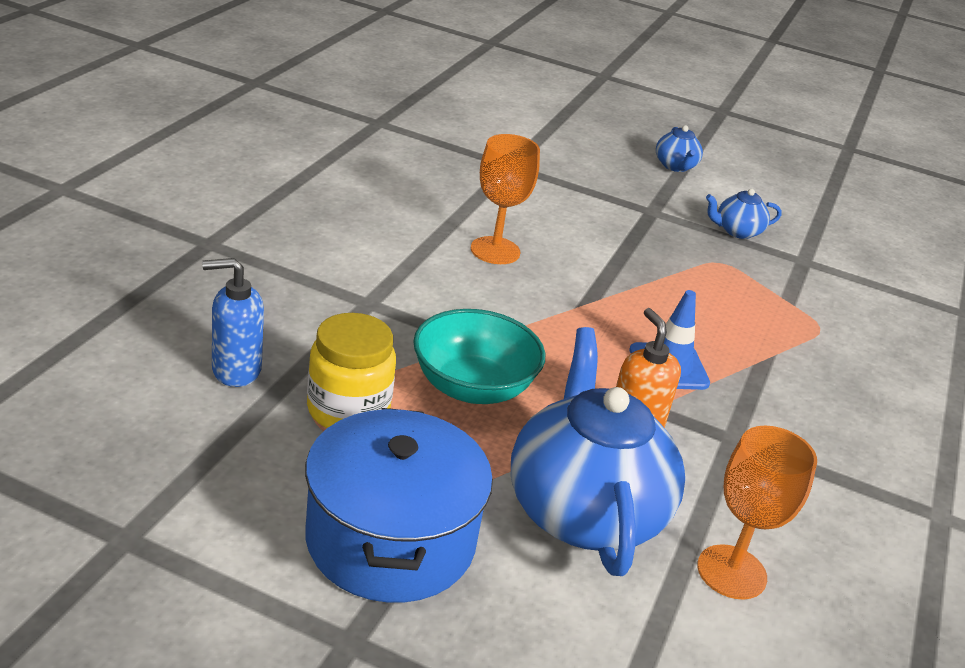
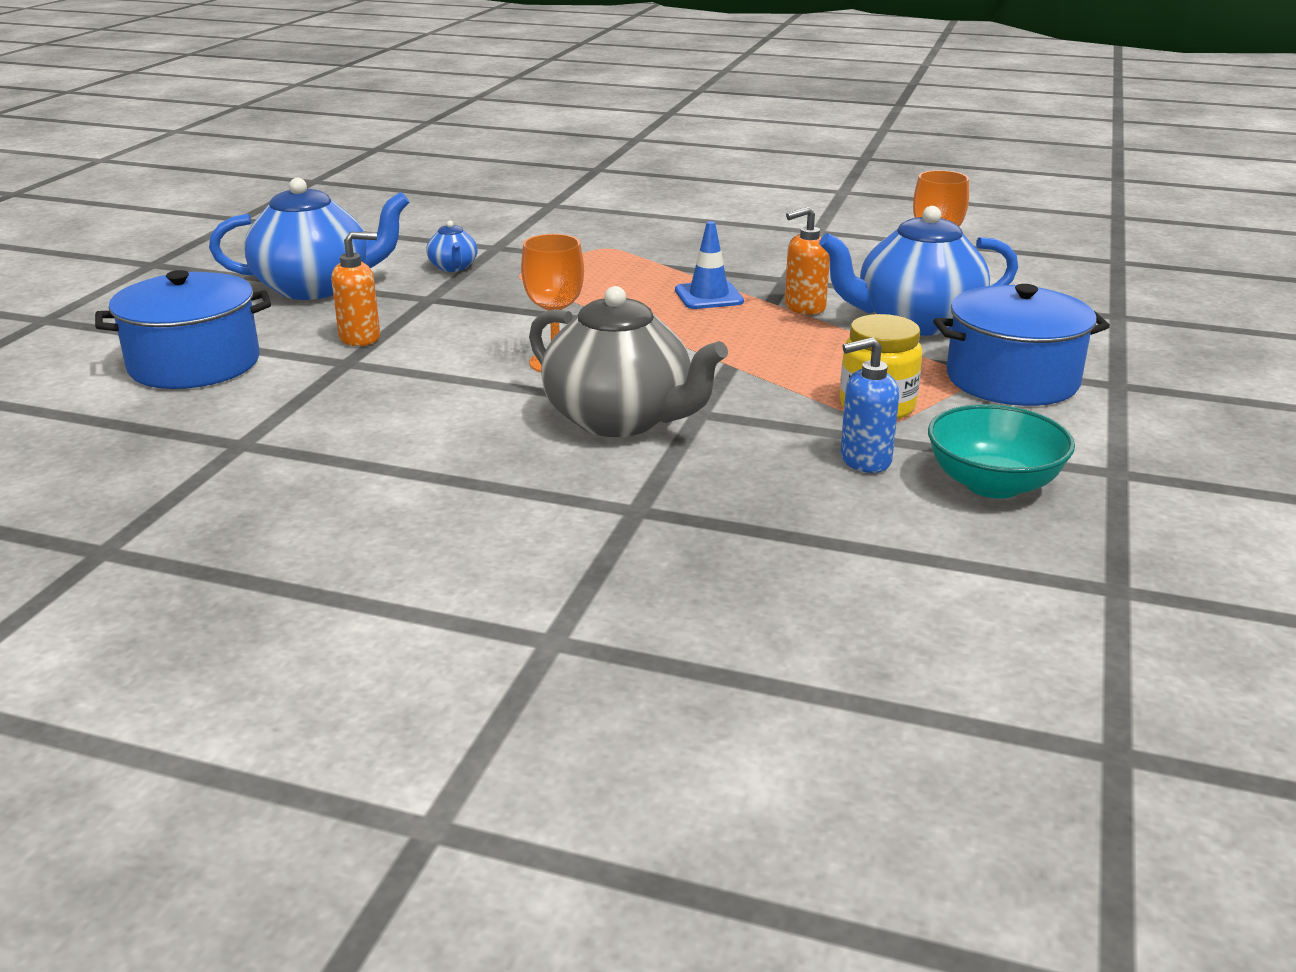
camera: 90 degrees left, 5 degrees down
blue soap dispenser [202,258,264,387] -> blue soap dispenser turned 90 degrees clockwise [840,337,899,473]
turquoise bowl [413,309,545,404] -> turquoise bowl moved to [928,404,1075,499]
blue teapot [656,125,703,172] -> blue teapot [209,178,409,300], size x2.24
none -> blue pot [95,270,271,389]
none -> orange soap dispenser [331,232,380,346]
none -> grey teapot [529,286,728,437]

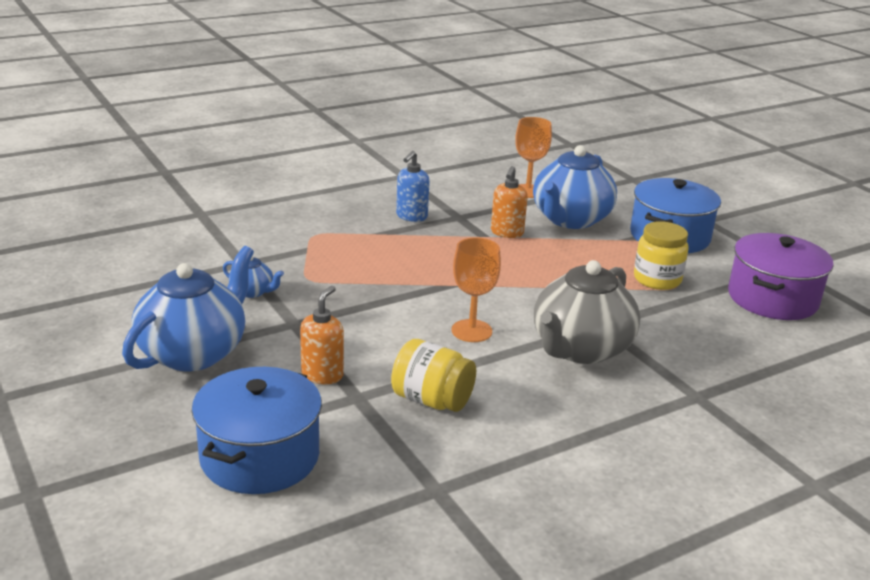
camera: 50 degrees left, 0 degrees up
grey teapot [529,286,728,437] -> grey teapot turned 135 degrees clockwise [534,260,640,364]
blue traffic cone [675,221,744,309] -> none
blue soap dispenser [840,337,899,473] -> blue soap dispenser moved to [396,151,430,222]
turquoise bowl [928,404,1075,499] -> purple pot [728,233,834,320]
none -> yellow jar [391,339,476,412]

